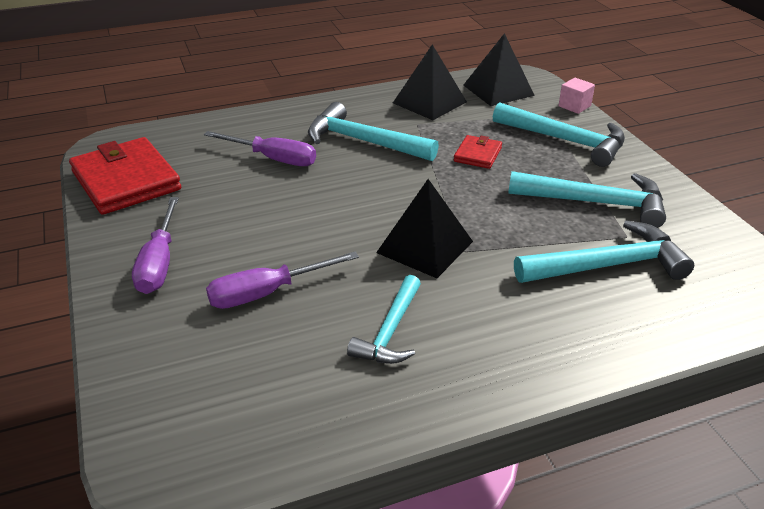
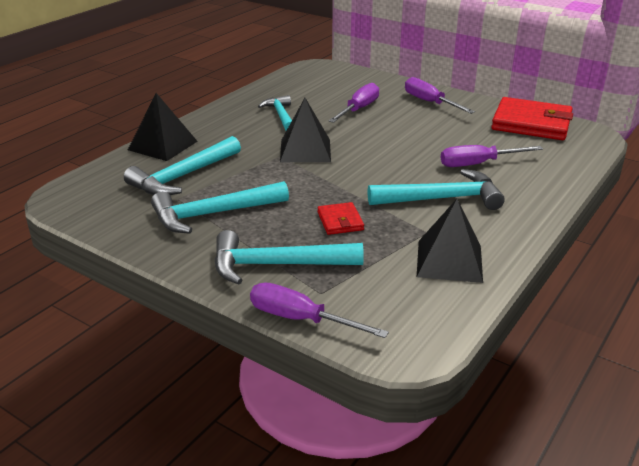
camera: 145 degrees right, 5 degrees down
black pyramid [463,33,535,106] -> black pyramid moved to [128,93,198,161]
pink cube [558,78,595,114] -> purple screwdriver [250,282,389,338]

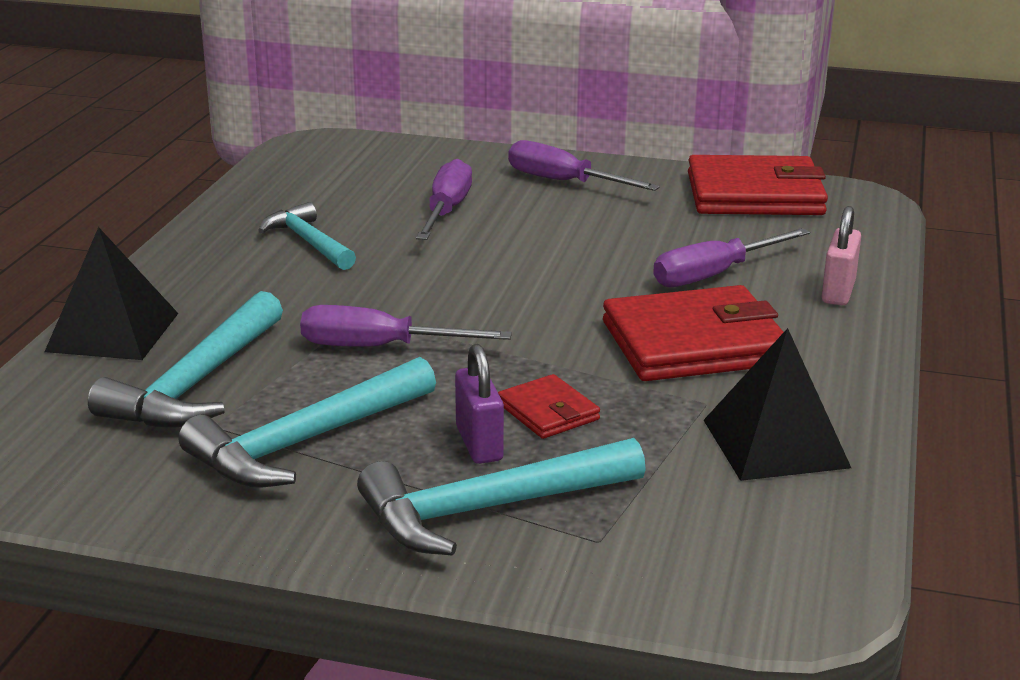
camera: 20 degrees left, 5 degrees down
purple screwdriver [250,282,389,338] -> purple screwdriver moved to [300,305,512,347]
black pyramid [280,98,331,162] -> none
turquoise hammer [368,169,505,210] -> red wallet [603,285,784,381]
none -> purple padlock [455,344,504,464]
none -> pink padlock [822,206,861,305]

